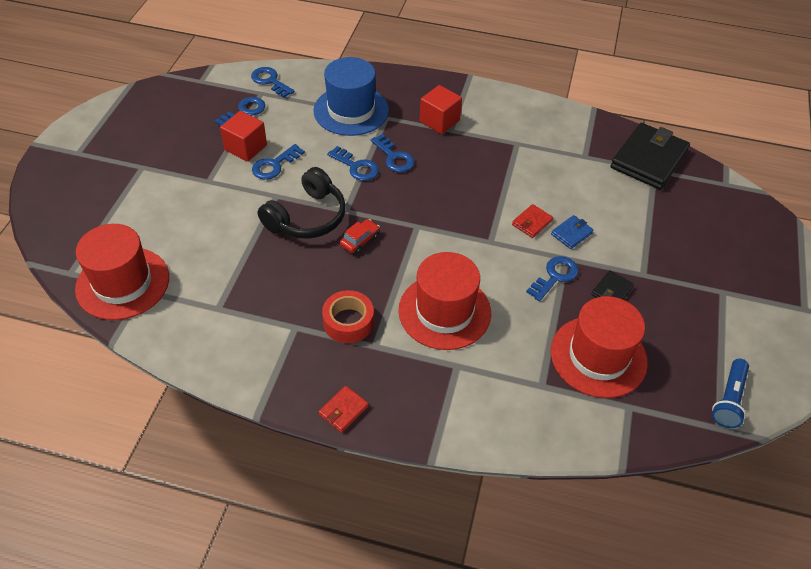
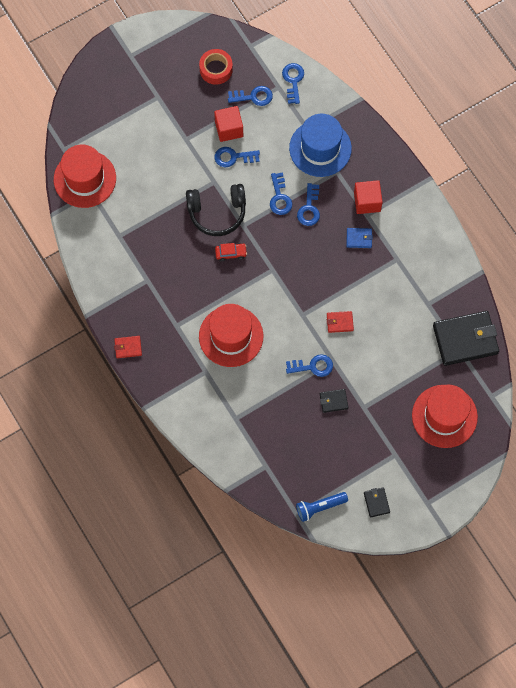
camera: 45 degrees right, 20 degrees up
red tape [322,290,374,343] -> red tape moved to [199,49,233,85]
blue wallet [551,215,594,249] -> blue wallet moved to [347,228,373,248]
red hat [551,296,648,398] -> red hat moved to [412,385,478,448]
none -> black wallet [364,487,390,517]

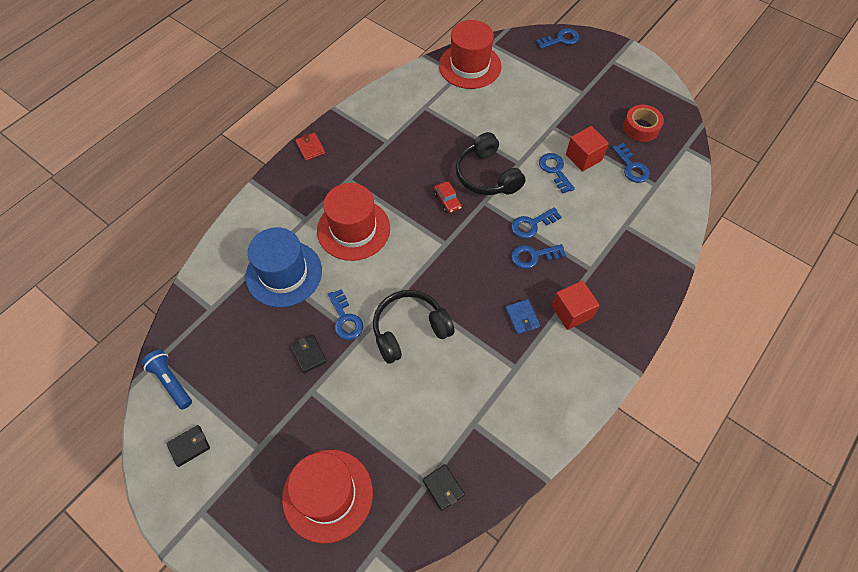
camera: 70 degrees right, 10 degrees down
blue key [282,63,304,104] -> blue key moved to [536,28,579,49]
blue hat [289,114,352,177] -> blue hat moved to [245,227,322,308]
red wallet [327,311,354,333] -> black headphones [373,290,455,364]
black wallet [433,311,499,366] -> black wallet [422,464,465,511], size x0.45

